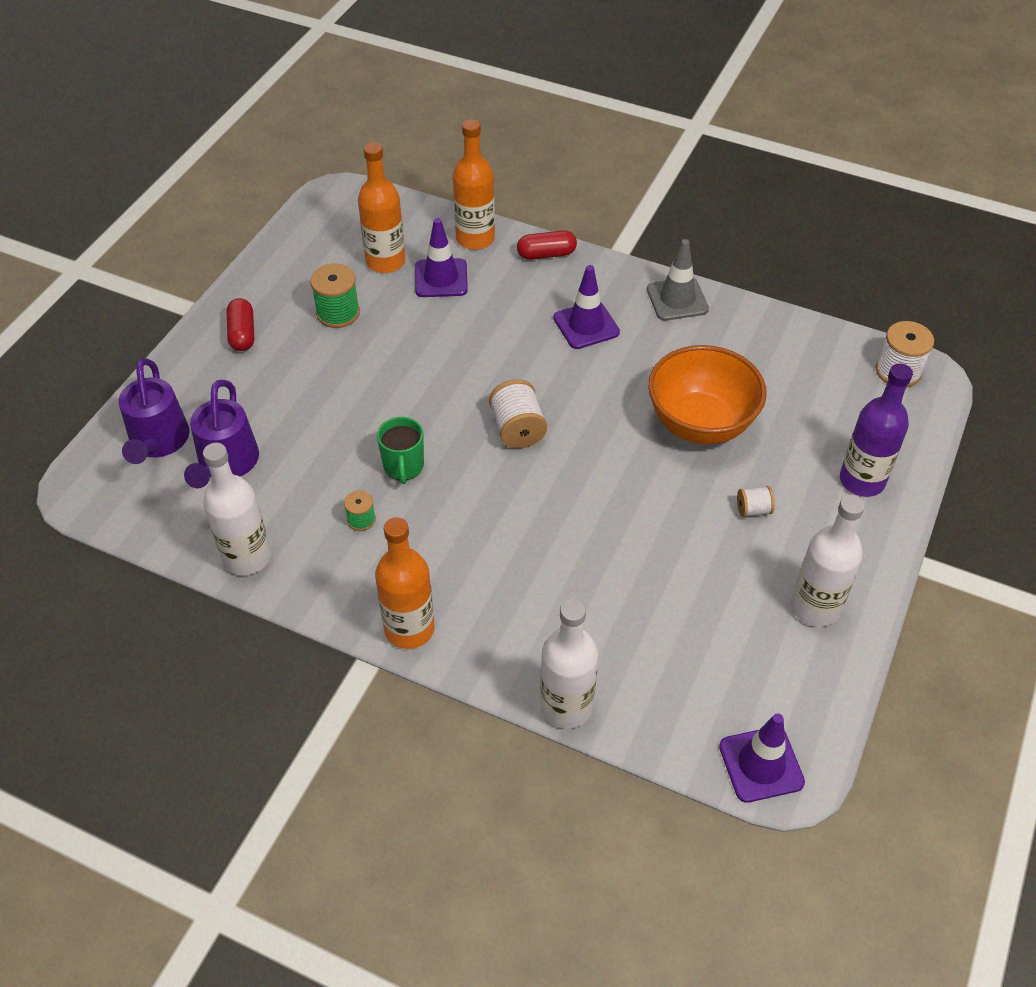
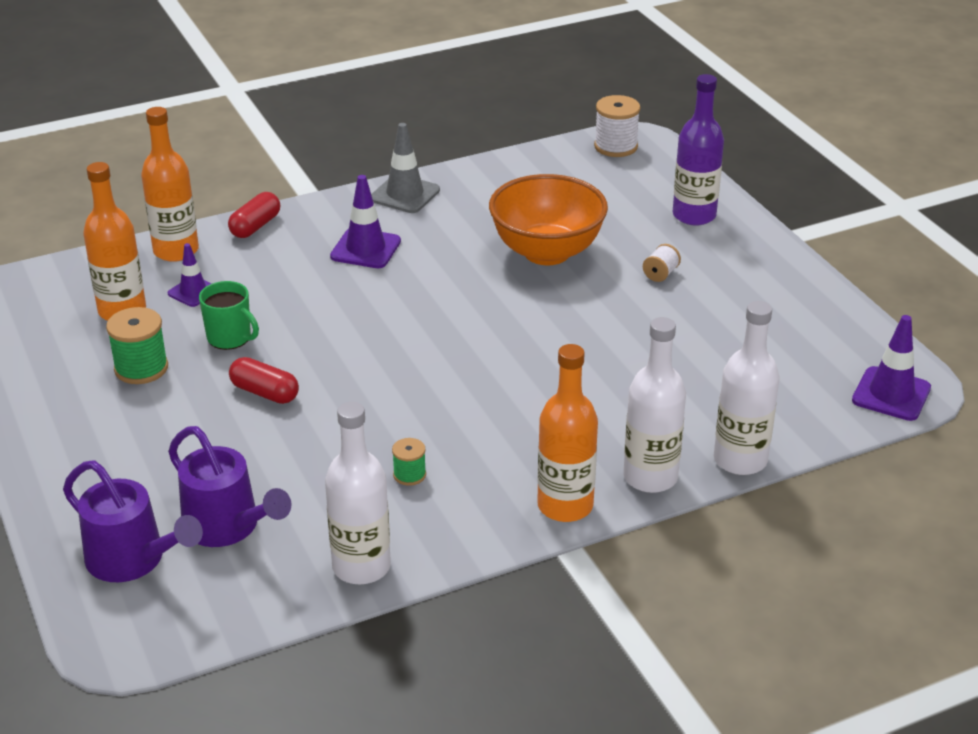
camera: 50 degrees left, 15 degrees down
red capsule [227,298,254,351] -> red capsule moved to [229,357,299,404]
green mug [377,417,424,484] -> green mug moved to [199,281,259,350]
purple traffic cone [415,218,468,297] -> purple traffic cone [167,243,212,307], size x0.65
white spool [489,379,547,448] -> none
white bottle [791,495,865,627] -> white bottle moved to [623,317,686,493]

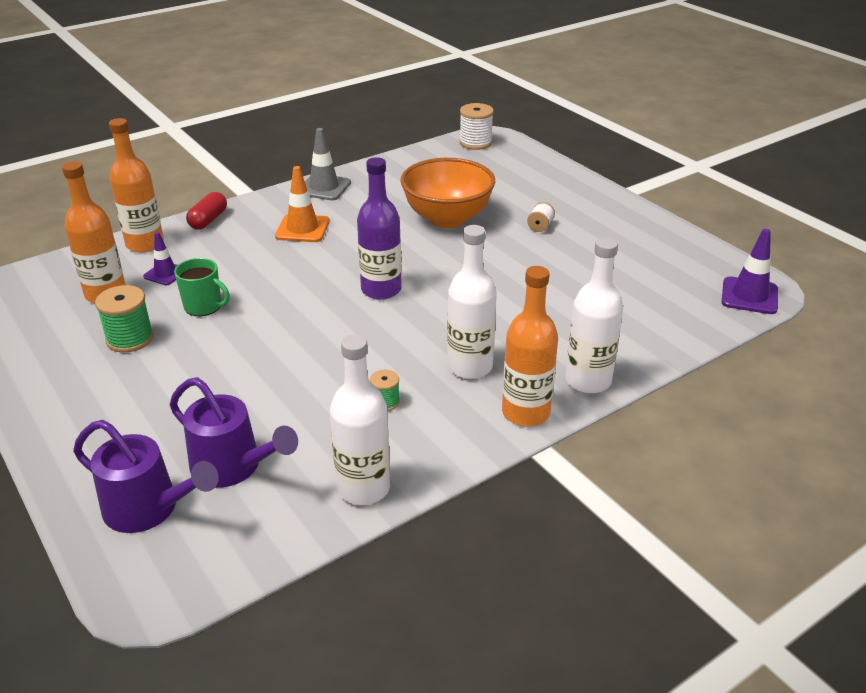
camera: 10 degrees left, 0 degrees up
red capsule [229,357,299,404] -> none
purple traffic cone [330,175,401,268] -> orange traffic cone [275,166,330,242]
purple bottle [673,74,724,225] -> purple bottle moved to [357,157,402,299]
white bottle [714,301,780,475] -> white bottle moved to [447,225,497,379]

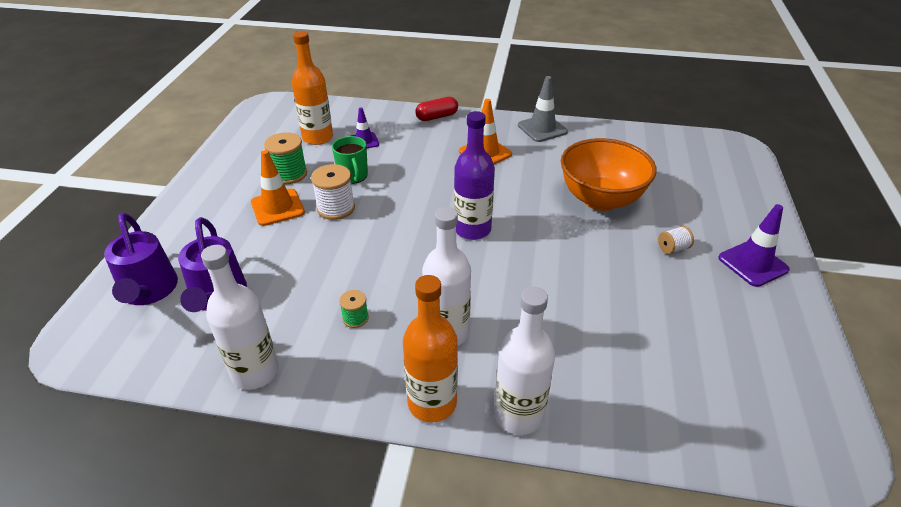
camera: 45 degrees right, 5 degrees up
orange bottle [109,118,164,252] -> none
white spool [459,103,494,150] -> white spool moved to [311,164,355,220]
purple traffic cone [722,229,778,314] -> purple traffic cone moved to [718,204,790,287]
none -> orange traffic cone [251,150,305,226]

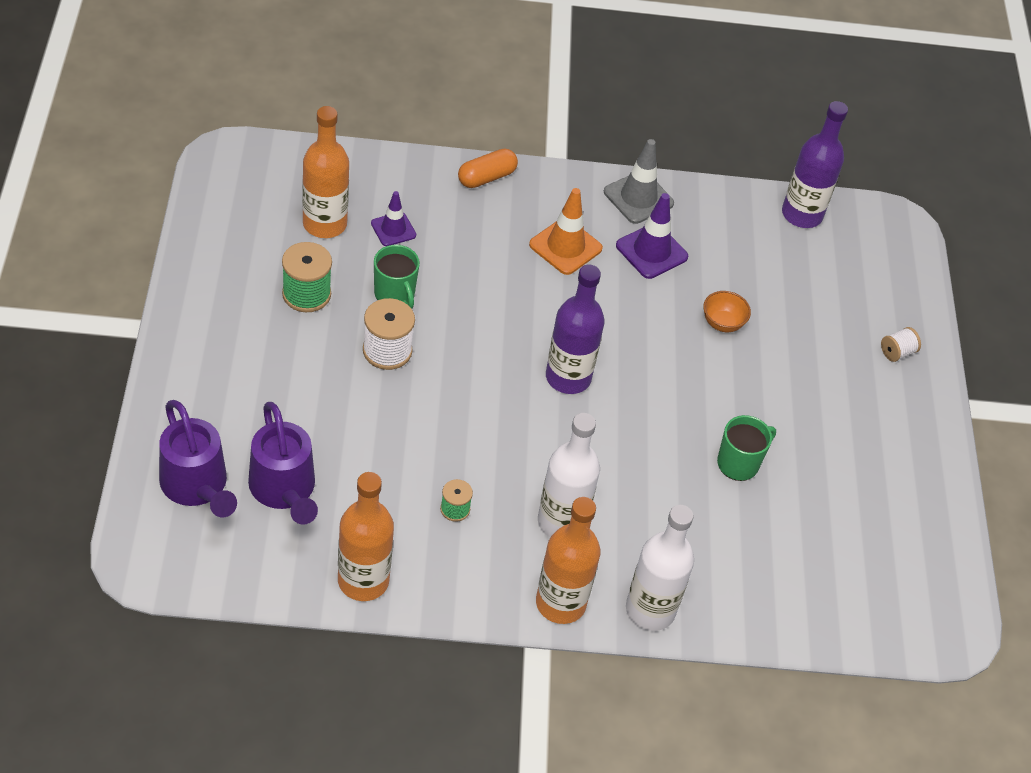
camera: 15 degrees left, 10 degrees up
white bottle [201,245,279,390] -> orange bottle [338,472,394,601]
orange traffic cone [251,150,305,226] -> none
red capsule [415,97,458,121] -> orange capsule [458,149,518,188]
orange bowl [561,138,657,211] -> orange bowl [703,291,751,332], size x0.41
white spool [658,226,694,255] -> white spool moved to [881,327,921,362]
purple traffic cone [718,204,790,287] -> purple traffic cone moved to [616,193,688,279]
none -> green mug [717,415,776,481]
none -> purple bottle [782,101,848,228]

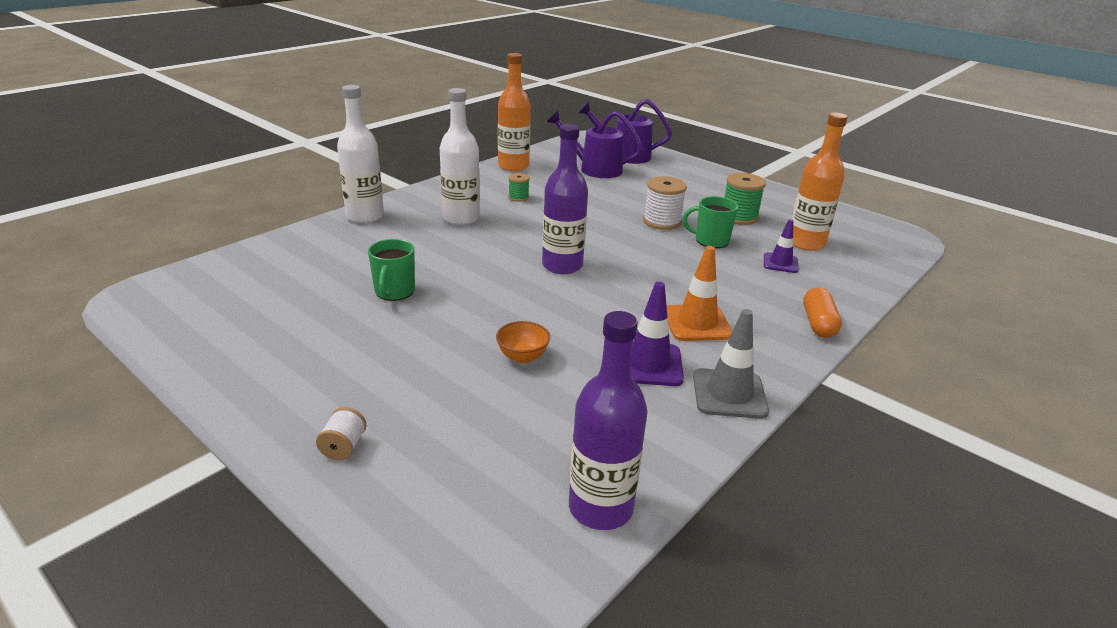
camera: 135 degrees right, 20 degrees down
orange bottle [536,497,601,624] -> none

